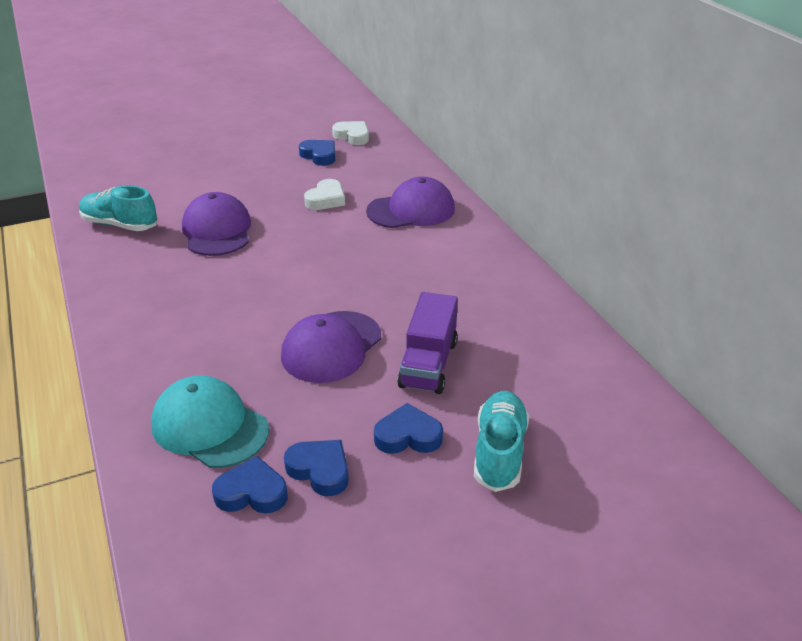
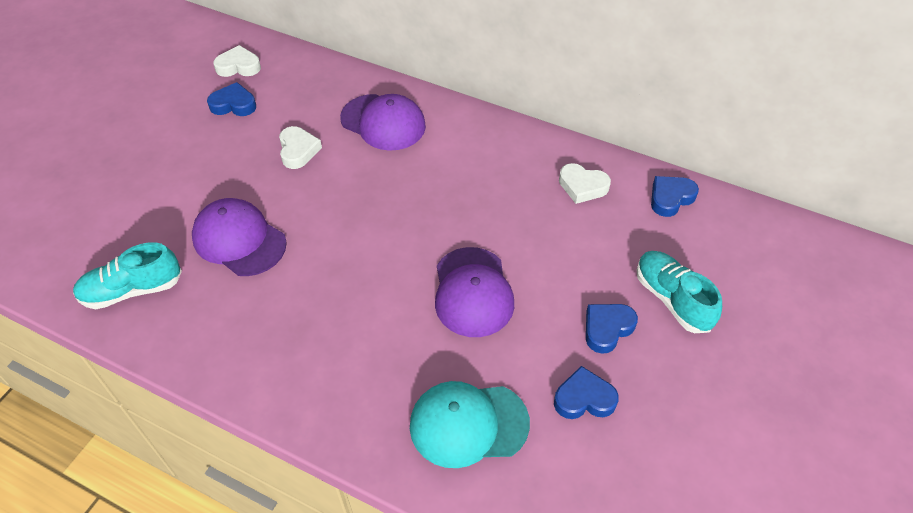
camera: 40 degrees left, 15 degrees up
blue heart [212,456,288,514] -> blue heart moved to [651,176,699,217]
purple cap [366,177,455,228] -> purple cap turned 90 degrees clockwise [340,94,426,151]
purple truck [397,292,458,394] -> none
none -> white heart [559,163,611,204]

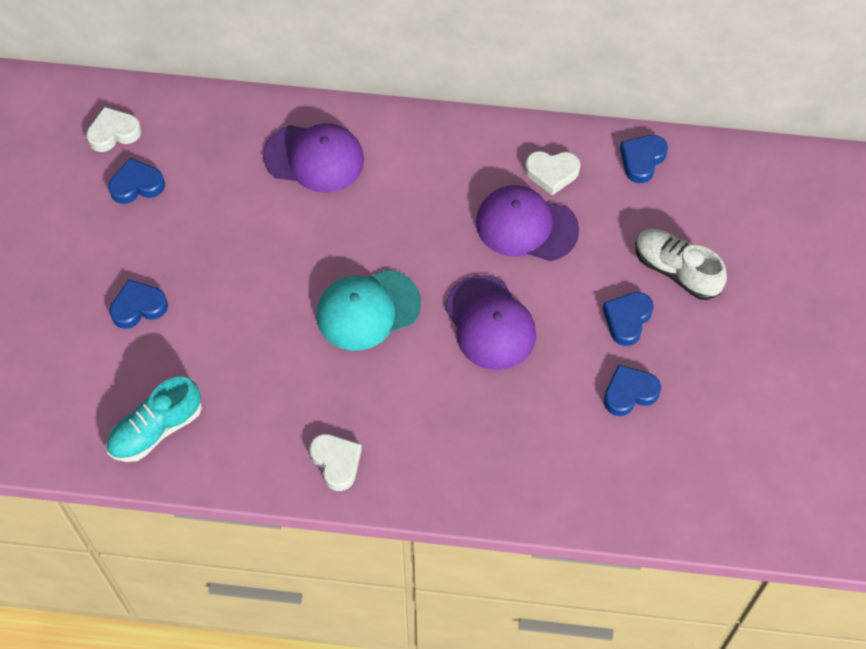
camera: 20 degrees left, 10 degrees up
purple cap [192,198,287,276] -> purple cap moved to [476,185,579,261]
white heart [279,126,322,169] -> white heart moved to [309,434,362,491]
turquoise cap [410,381,530,468] -> turquoise cap moved to [317,269,421,351]
turquoise shoe [637,251,722,333] -> white shoe [635,229,727,300]
none -> blue heart [109,279,168,329]

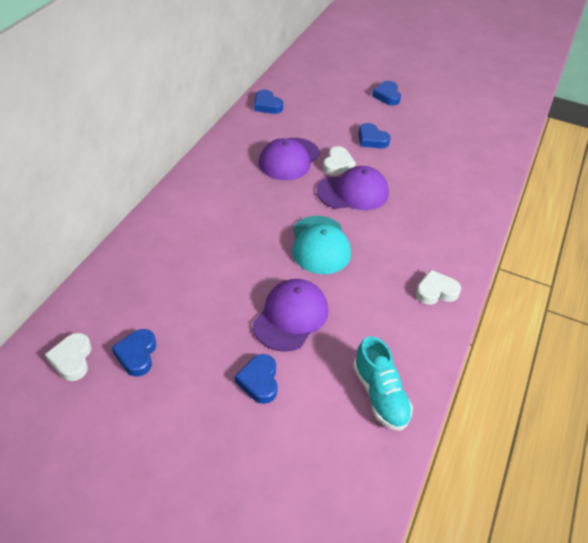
camera: 75 degrees left, 15 degrees down
purple cap [263,123,364,193] -> purple cap moved to [253,279,328,352]
white heart [525,151,580,195] -> white heart moved to [323,146,356,175]
blue heart [604,364,661,416] -> blue heart moved to [372,81,401,106]
white shoe [635,229,727,300] -> none

